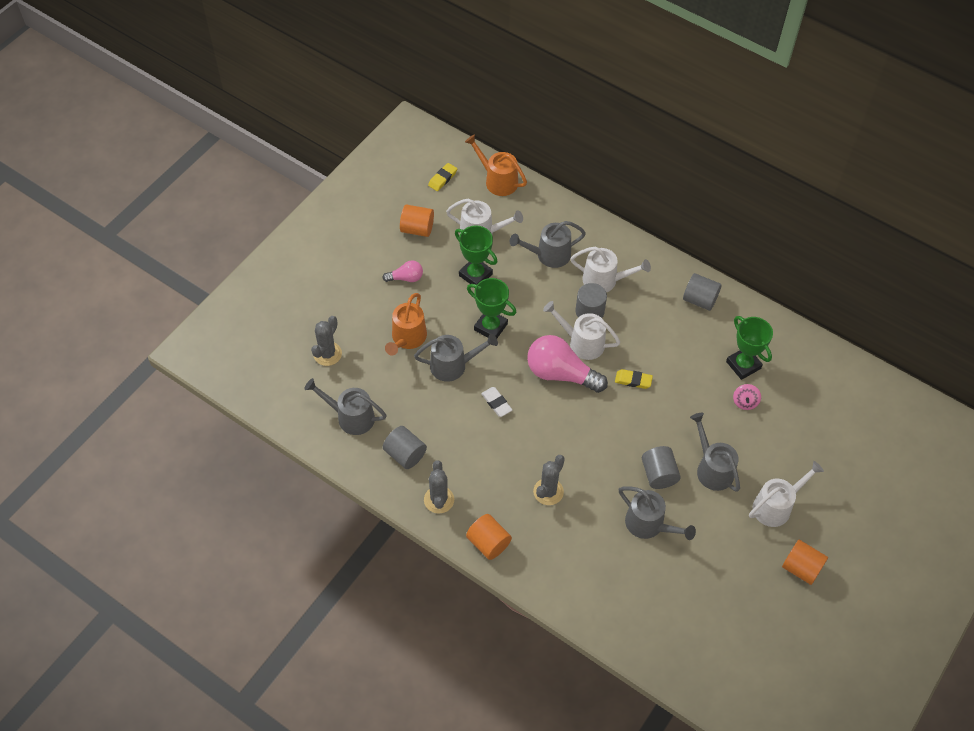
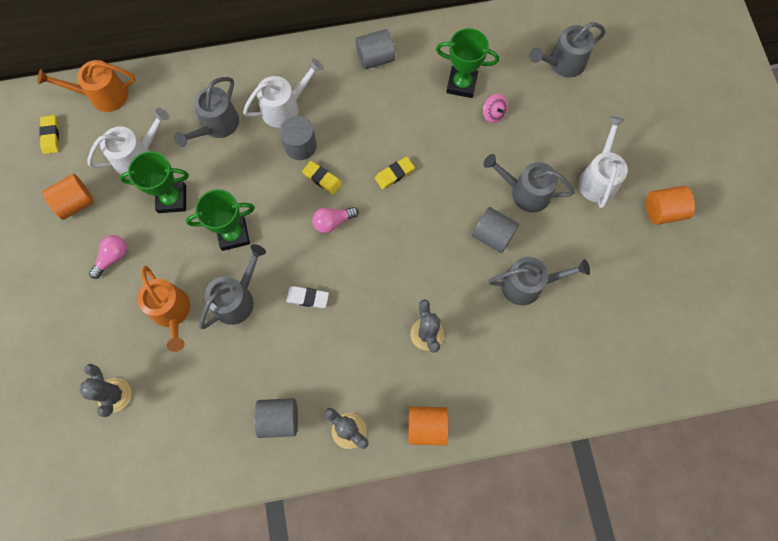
camera: 45 degrees left, 15 degrees up
grey watering can [304,378,387,435] -> grey watering can moved to [529,22,606,78]
pink light bulb [527,335,608,393] -> pink light bulb [312,207,359,233], size x0.51
white watering can [543,301,620,360] -> yellow eraser [302,161,342,195]

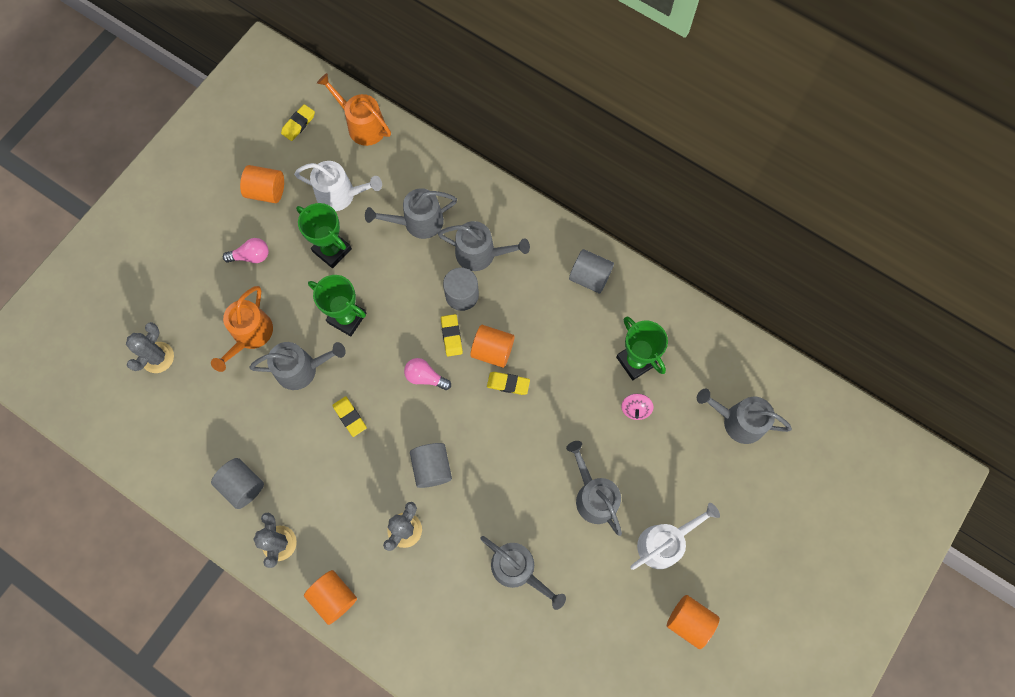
camera: 45 degrees right, 0 degrees up
white watering can [243,58,324,128] -> grey watering can [438,221,530,271]
white eraser [286,286,329,308] -> yellow eraser [332,396,367,437]
grey cylinder [472,207,519,253] -> grey cylinder moved to [410,443,452,488]
none -> orange cylinder [470,325,514,368]

